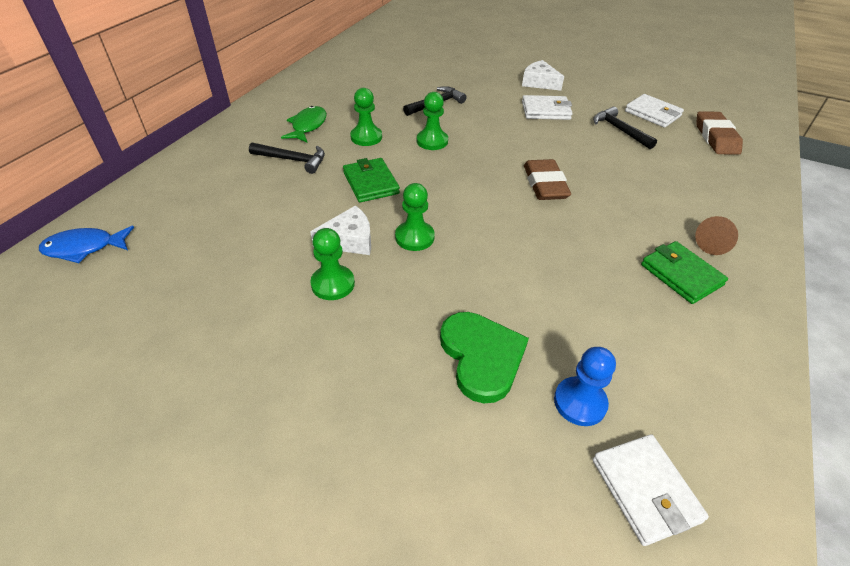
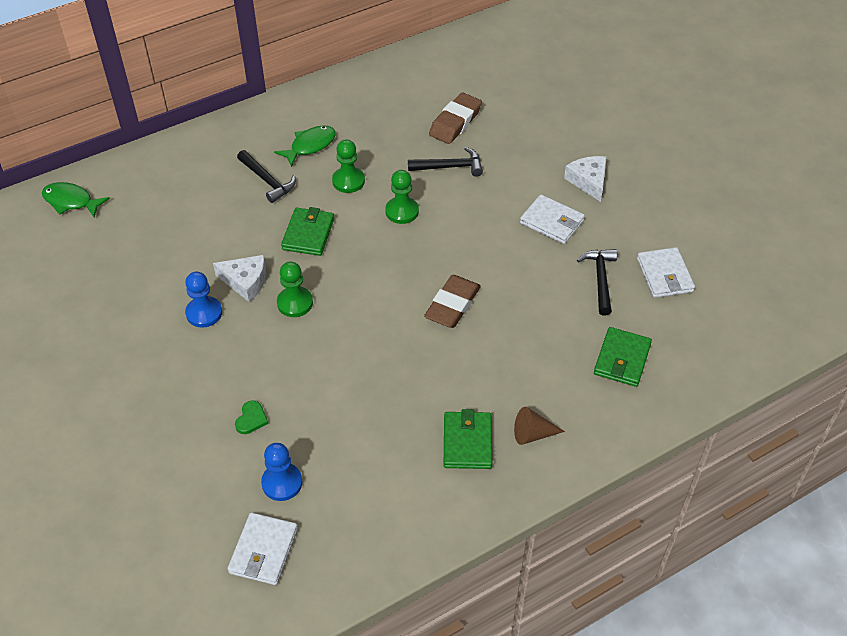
camera: 35 degrees right, 5 degrees up
blue fish [39,226,134,263] -> green fish [42,182,110,217]
green pawn [310,228,355,300] -> blue pawn [185,272,222,328]
green heart [440,312,529,403] -> green heart [235,401,269,434], size x0.46
brown eraser [696,111,743,155] -> brown eraser moved to [429,93,482,144]
none -> green wallet [594,327,652,387]

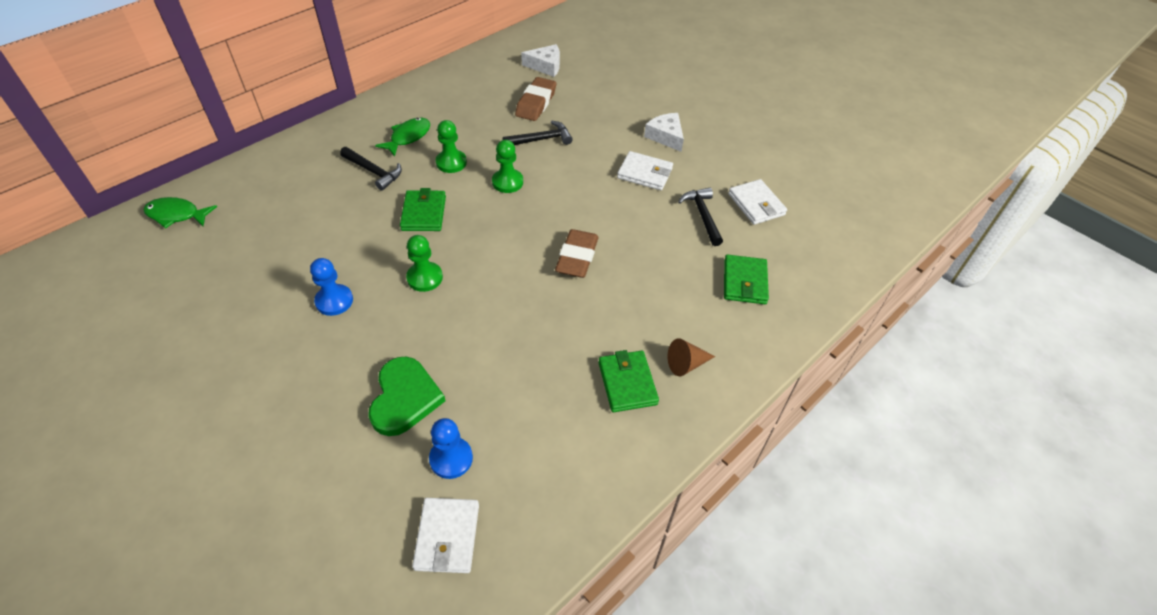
camera: 15 degrees left, 0 degrees up
white cheese [213,255,266,302] -> white cheese moved to [521,44,560,77]
green heart [235,401,269,434] -> green heart [369,357,445,436], size x2.18

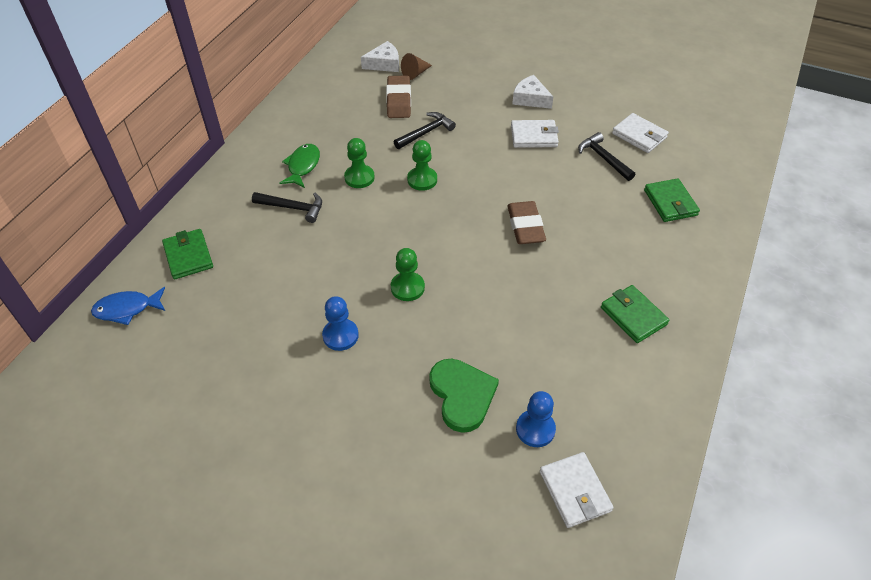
camera: 20 degrees left, 0 degrees up
green fish [143,197,217,229] -> blue fish [91,287,165,325]
green wallet [400,188,446,231] -> green wallet moved to [162,229,213,279]
brown cone [668,338,715,376] -> brown cone moved to [401,53,432,80]

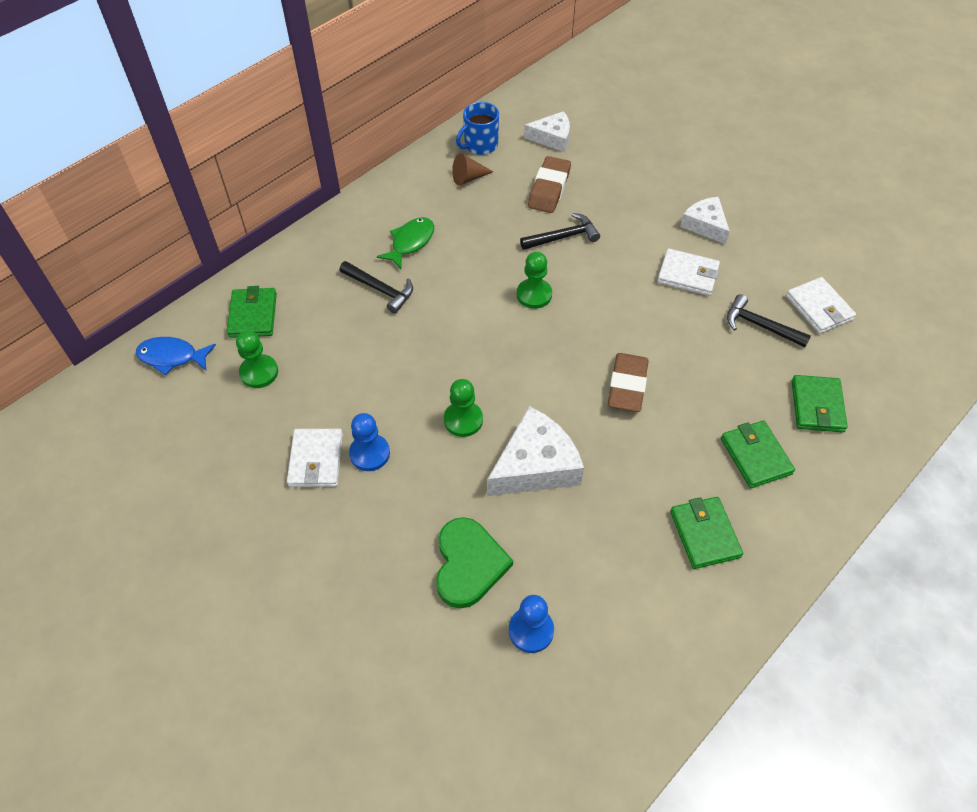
camera: 20 degrees right, 5 degrees up
green pawn [344,138,375,188] -> green pawn moved to [236,331,278,388]
brown cone [401,53,432,80] -> brown cone moved to [452,153,493,186]
white wallet [540,452,614,528] -> white wallet moved to [287,429,343,487]
black hammer [578,132,635,181] -> black hammer turned 45 degrees counterclockwise [727,294,811,347]
none -> blue mug [456,102,499,155]
none -> white cheese [487,406,584,496]
none -> green wallet [721,420,795,488]

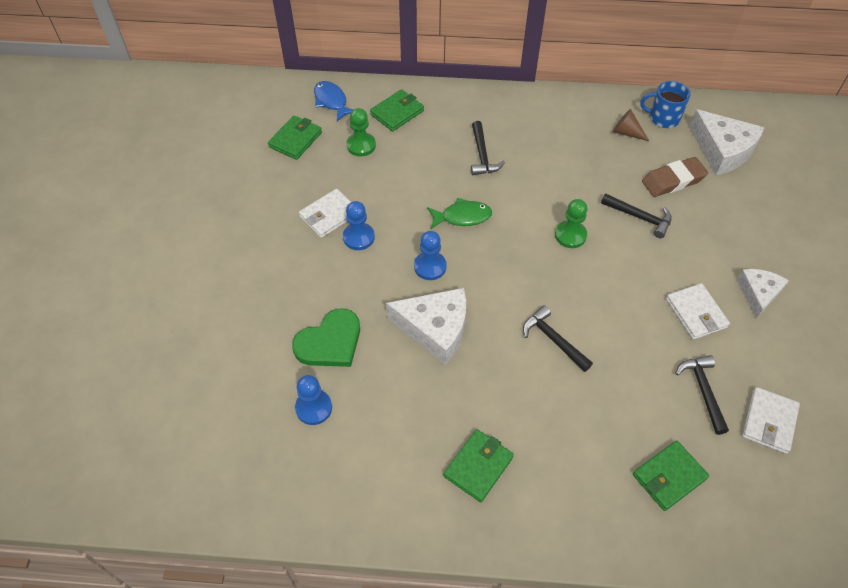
camera: 50 degrees right, 0 degrees up
green fish [377,217,434,269] -> green fish moved to [427,198,492,229]
green pawn [444,379,483,437] -> blue pawn [414,231,447,280]
white cheese [524,111,570,152] -> white cheese [689,109,765,175], size x1.60
brown eraser [608,353,649,412] -> black hammer [523,305,593,372]
green wallet [721,420,795,488] -> green wallet moved to [268,115,322,160]

